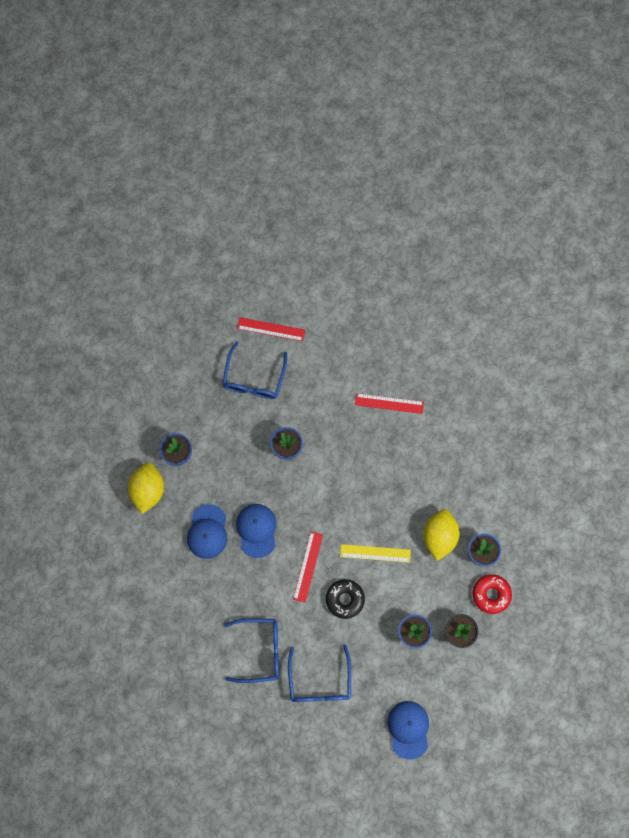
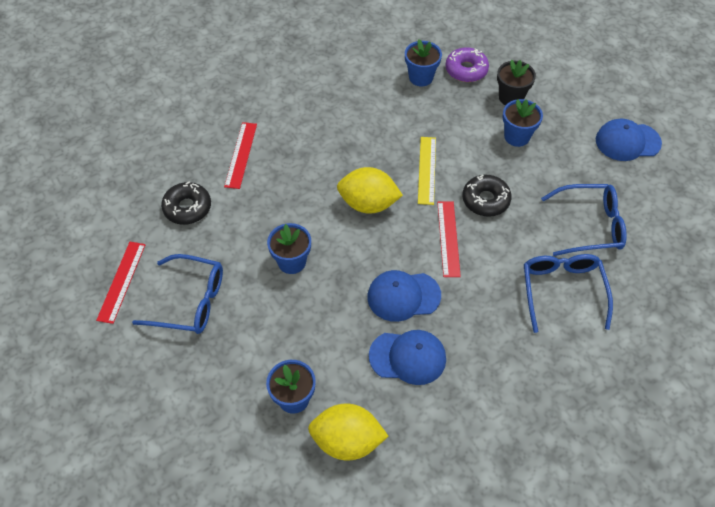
camera: 90 degrees left, 20 degrees down
red ruler [293,531,323,603] -> red ruler turned 75 degrees clockwise [437,201,461,277]
yellow lemon [423,509,460,561] -> yellow lemon moved to [337,167,403,214]
red donut [473,574,512,614] -> purple donut [445,47,489,82]
none -> black donut [161,181,211,225]

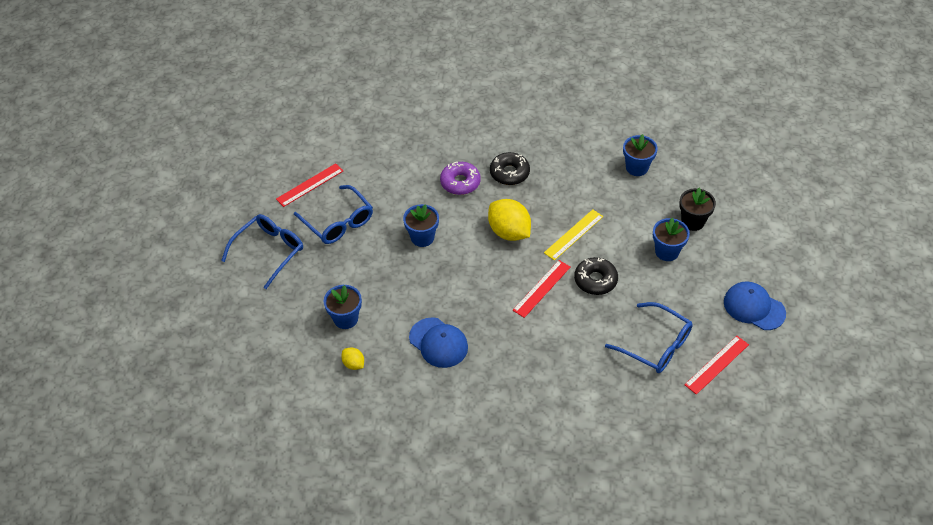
camera: 40 degrees right, 5 degrees down
black donut [161,181,211,225] -> black donut moved to [490,152,530,185]
red ruler [224,122,257,189] -> red ruler moved to [684,336,749,395]
yellow lemon [308,403,388,461] -> yellow lemon [341,347,364,370], size x0.49
blue cap [367,270,441,322] -> none
purple donut [445,47,489,82] -> purple donut moved to [440,162,481,195]
blue glasses [524,254,613,333] -> blue glasses moved to [221,214,303,289]

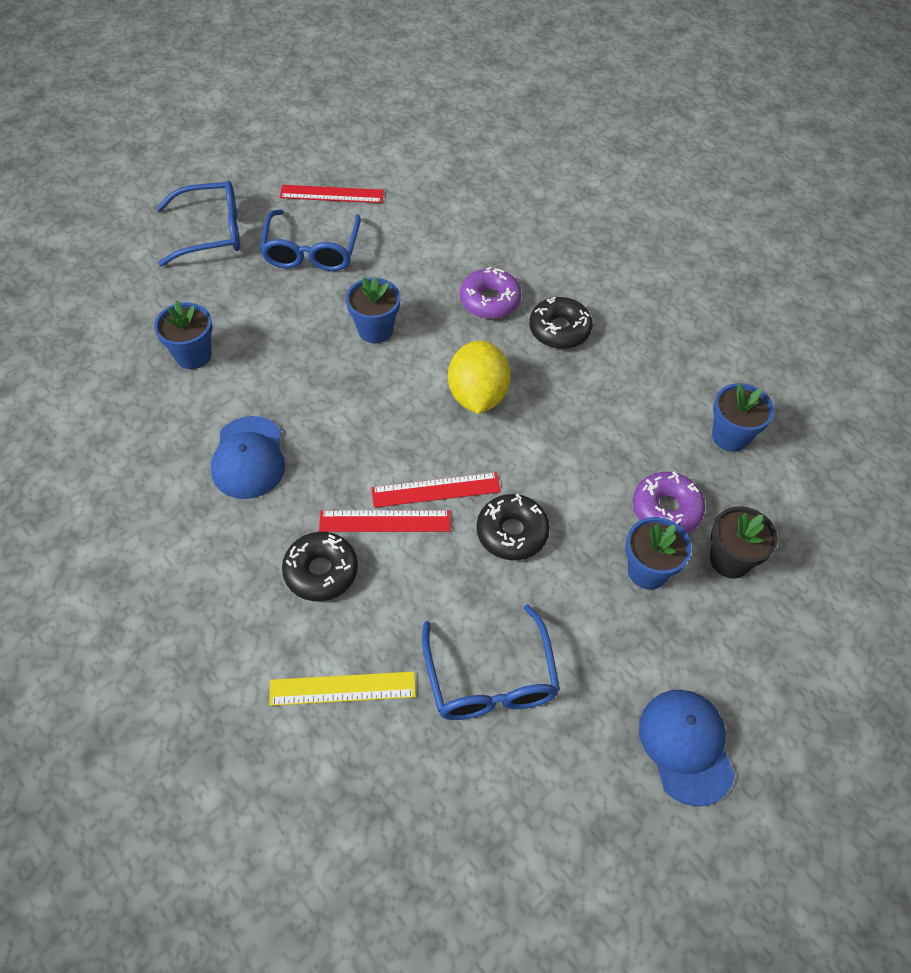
camera: 40 degrees right, 5 degrees up
yellow lemon [341,347,364,370] -> none
yellow ruler [544,209,603,261] -> yellow ruler moved to [269,672,416,706]
red ruler [684,336,749,395] -> red ruler moved to [319,510,451,532]
none -> black donut [282,532,358,601]
none -> purple donut [633,471,705,533]

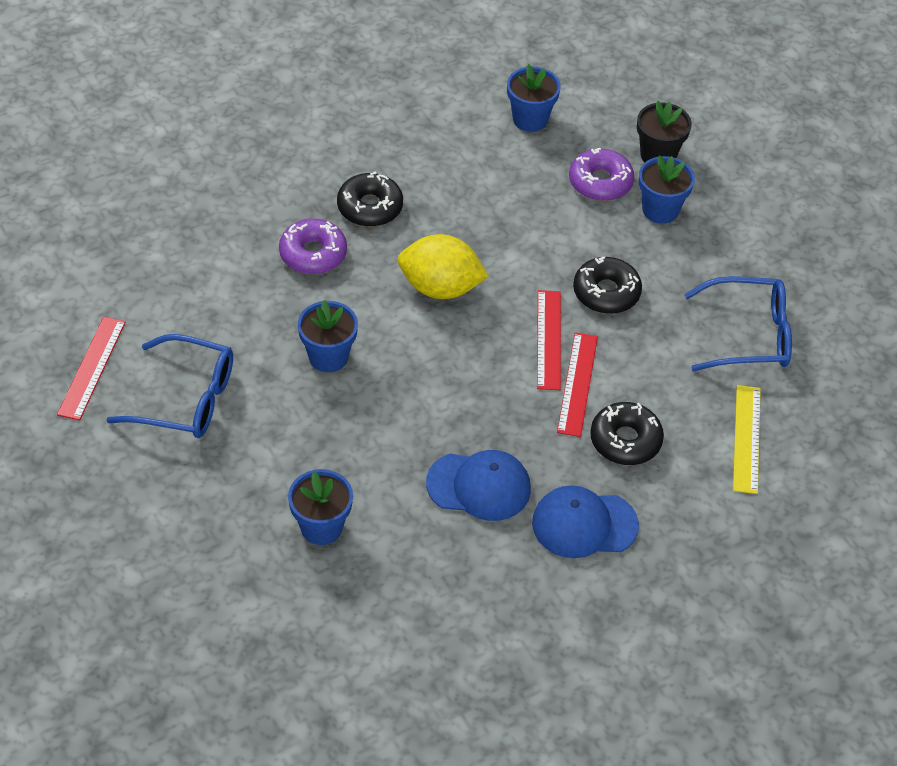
camera: 80 degrees left, 5 degrees down
blue glasses [156,181,240,267] -> none
blue cap [639,690,735,806] -> blue cap moved to [532,485,639,558]

